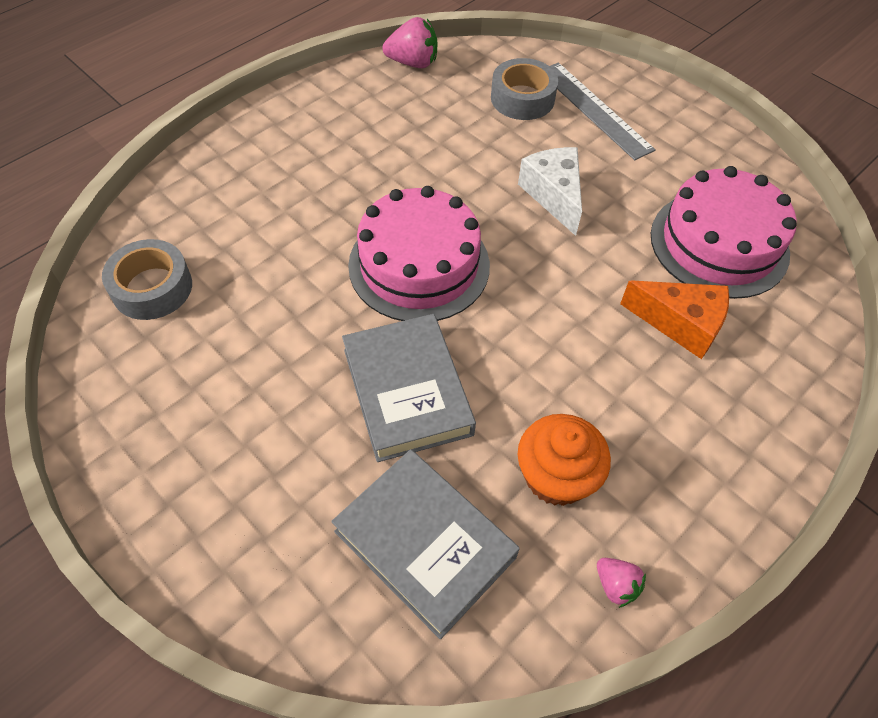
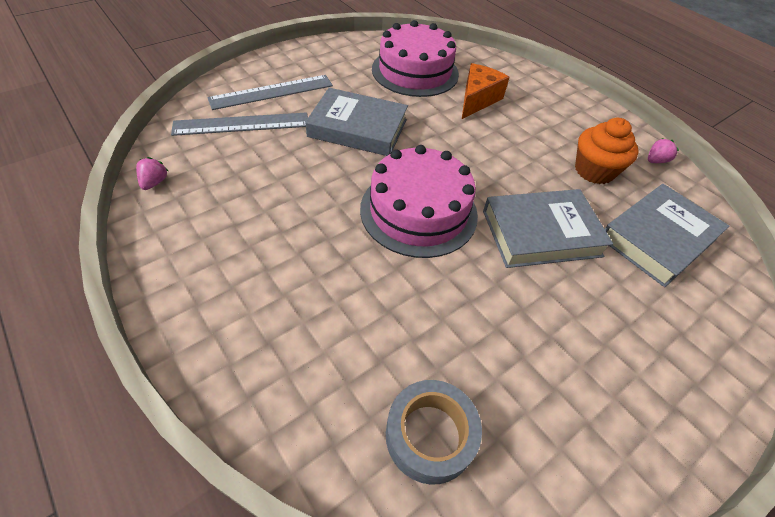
camera: 85 degrees left, 5 degrees down
pink strawberry [383,17,437,68] -> pink strawberry [136,157,168,190], size x0.58
grey tape [491,58,558,120] -> grey ruler [171,112,308,136]
white cheese [518,147,582,236] -> grey book [305,88,408,156]

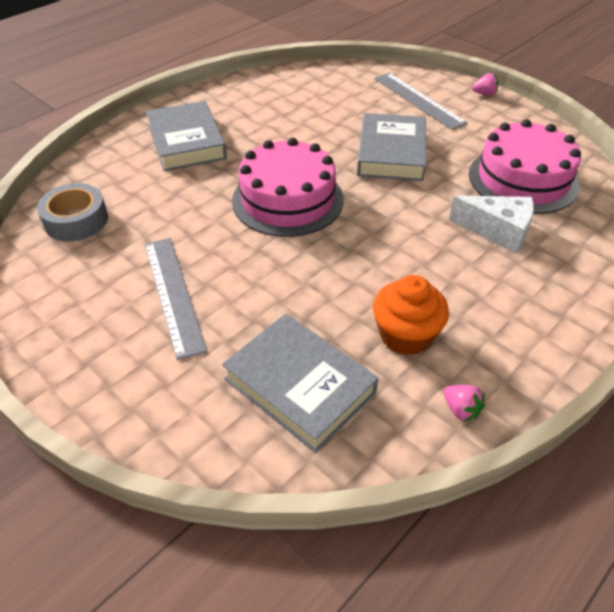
camera: 85 degrees right, 5 degrees down
pink strawberry [136,157,168,190] -> pink strawberry moved to [472,73,498,96]
grey ruler [171,112,308,136] -> grey ruler moved to [145,238,207,360]
orange cheese [462,63,510,119] -> white cheese [449,196,534,254]
grey book [483,189,613,268] -> grey book moved to [146,101,227,171]

